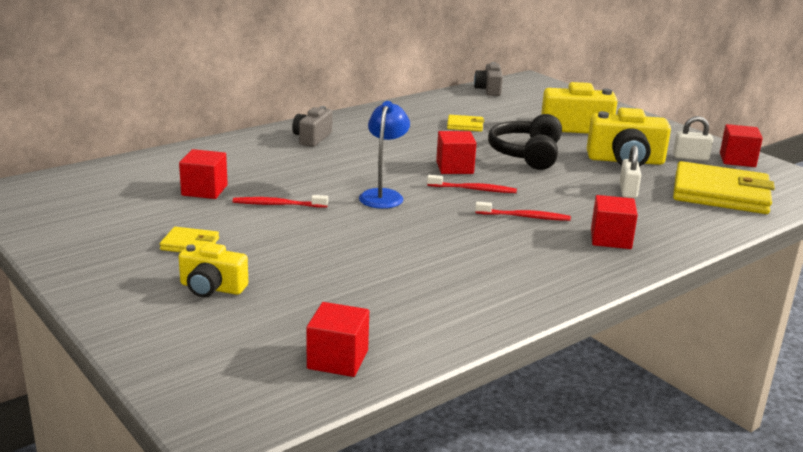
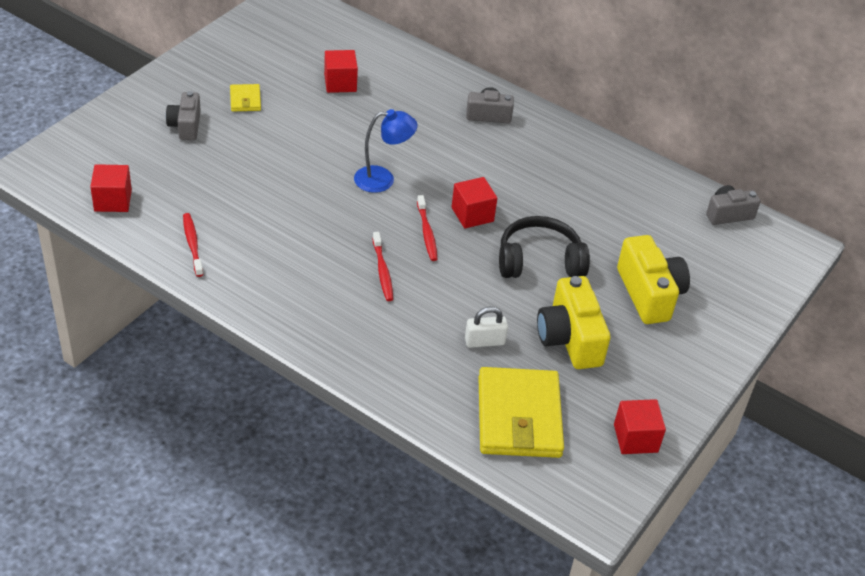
camera: 70 degrees right, 20 degrees up
yellow camera [179,243,248,297] -> grey camera [166,91,201,140]
red toothbrush [233,195,328,207] -> red toothbrush moved to [183,213,203,277]
yellow wallet [447,115,484,132] -> none
red cube [591,195,638,249] -> none
white padlock [673,116,713,161] -> none

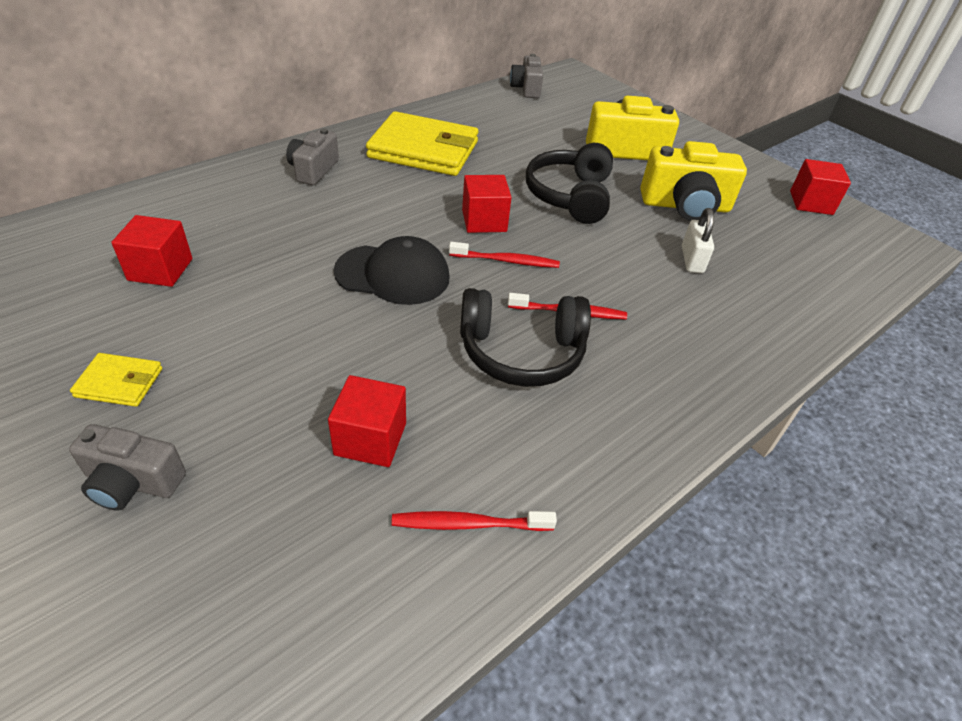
camera: 75 degrees left, 0 degrees up
red cube [90,164,132,212] -> red cube moved to [328,375,406,467]
blue lamp [354,109,417,193] -> black cap [334,236,449,305]
yellow wallet [479,367,564,458] -> yellow wallet moved to [366,111,479,176]
none -> black headphones [460,288,591,387]

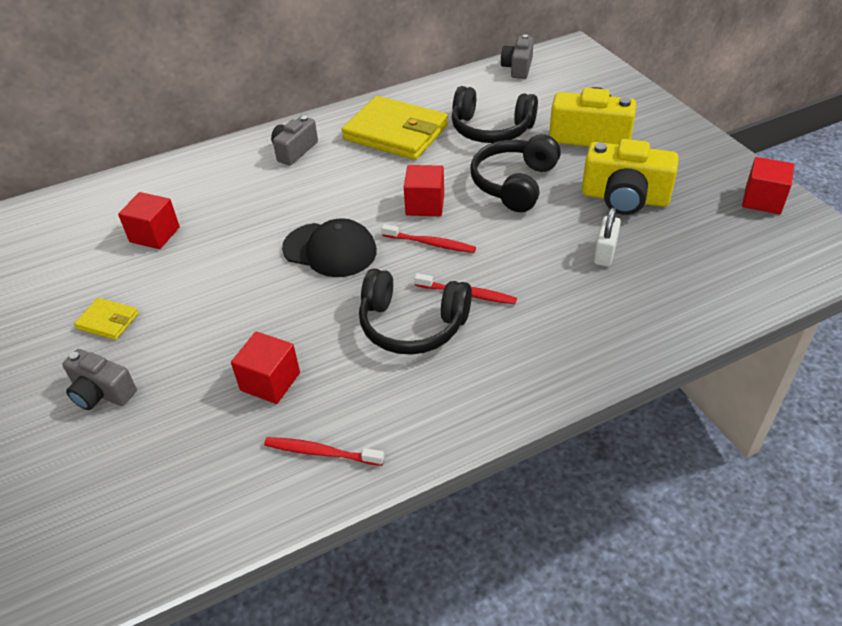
camera: 20 degrees right, 0 degrees up
none -> black headphones [452,86,538,143]

